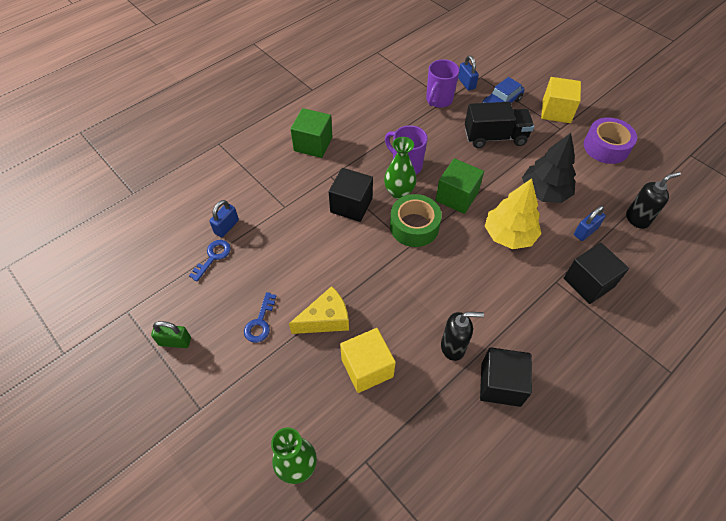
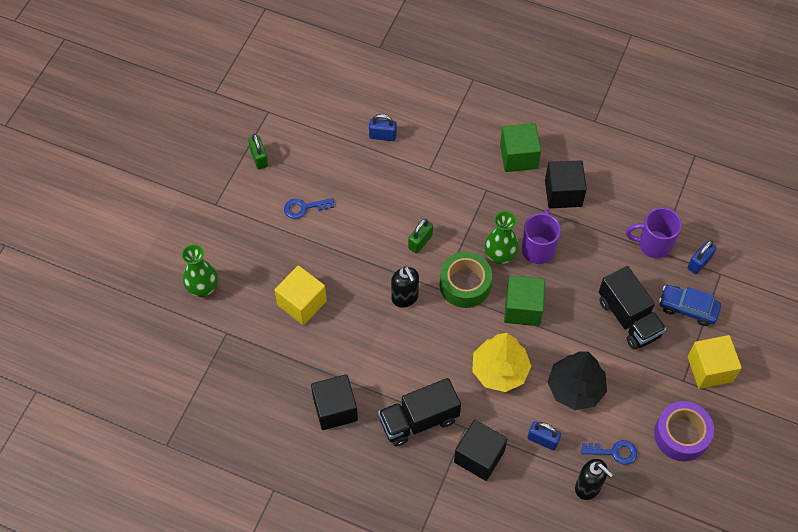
camera: 65 degrees right, 5 degrees up
blue key [189,240,231,281] -> blue key moved to [581,440,637,465]
yellow cheese [289,286,349,334] -> none
black cube [329,168,373,222] -> black cube moved to [545,160,587,208]
black soap dispenser [441,312,484,361] -> black soap dispenser moved to [391,266,419,308]
none -> black truck [378,378,461,447]
none -> green padlock [408,219,433,254]

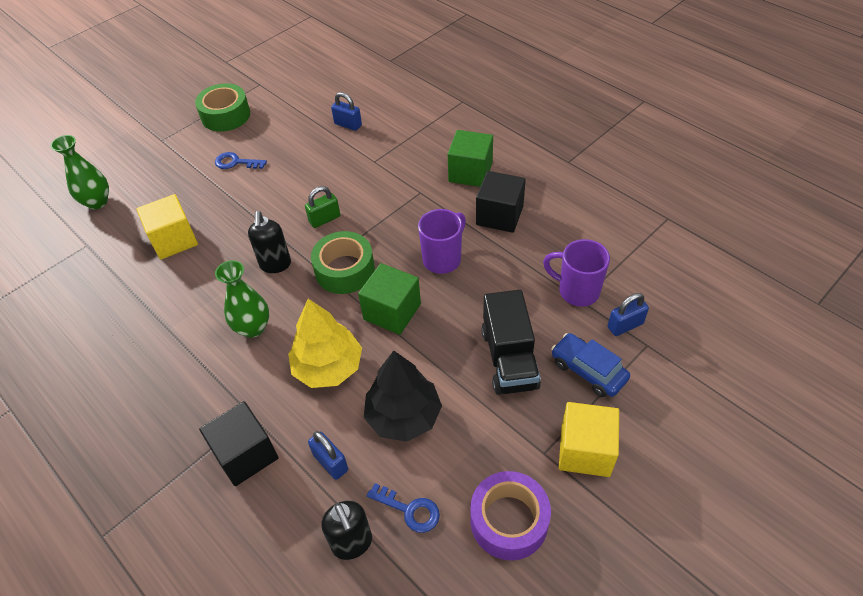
camera: 25 degrees right, 10 degrees down
green padlock [248,133,268,170] -> green tape [195,83,250,132]
black cube [311,374,358,430] -> none
black truck [378,378,461,447] -> none
green vase [484,211,519,264] -> green vase moved to [215,260,269,338]

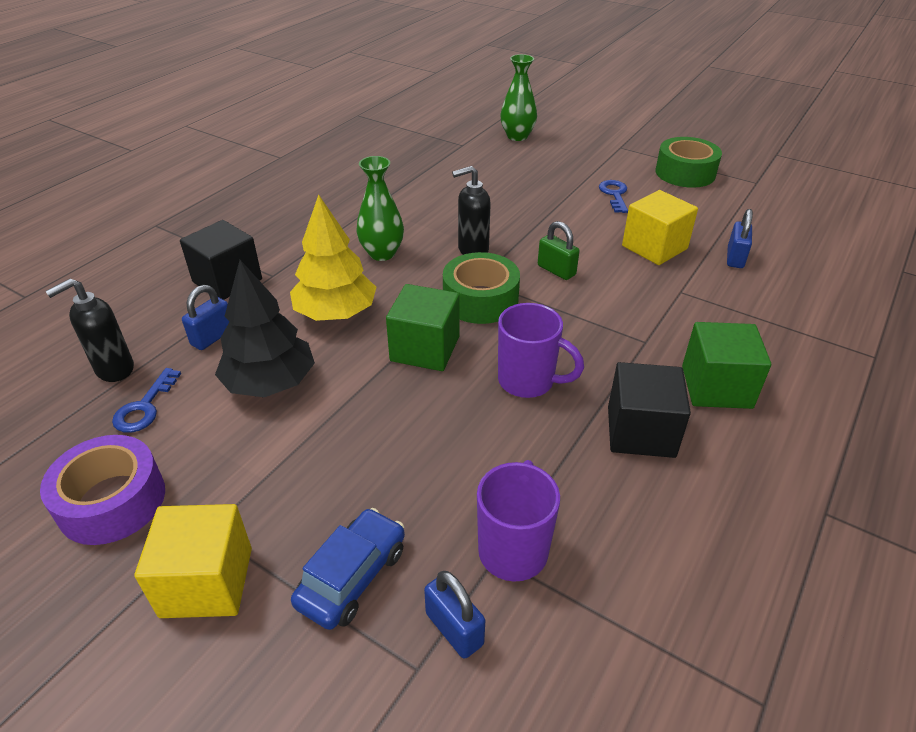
camera: 75 degrees right, 10 degrees down
yellow cube [137,194,198,260] -> yellow cube moved to [622,190,698,265]
black truck [481,290,541,395] -> none

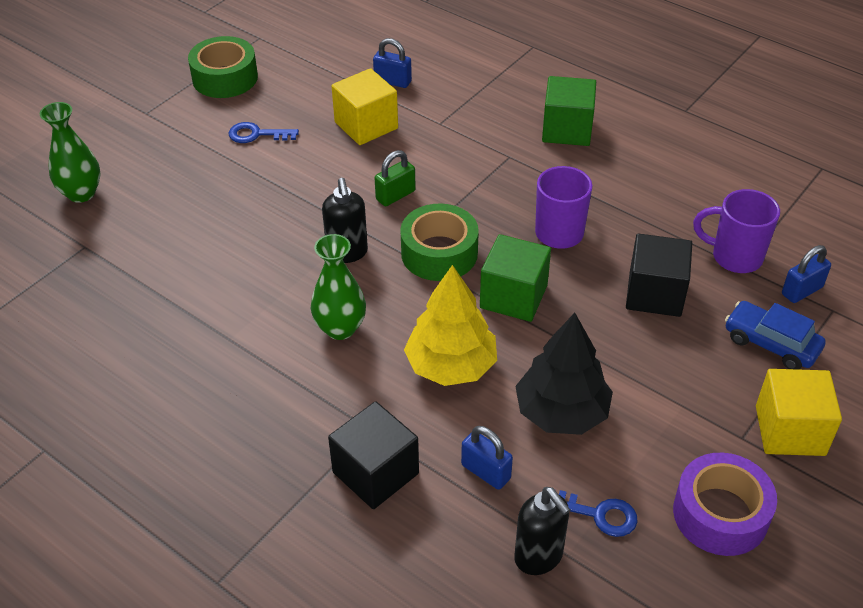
camera: 85 degrees left, 5 degrees up
black cube [608,362,691,458] -> black cube moved to [626,234,692,317]

